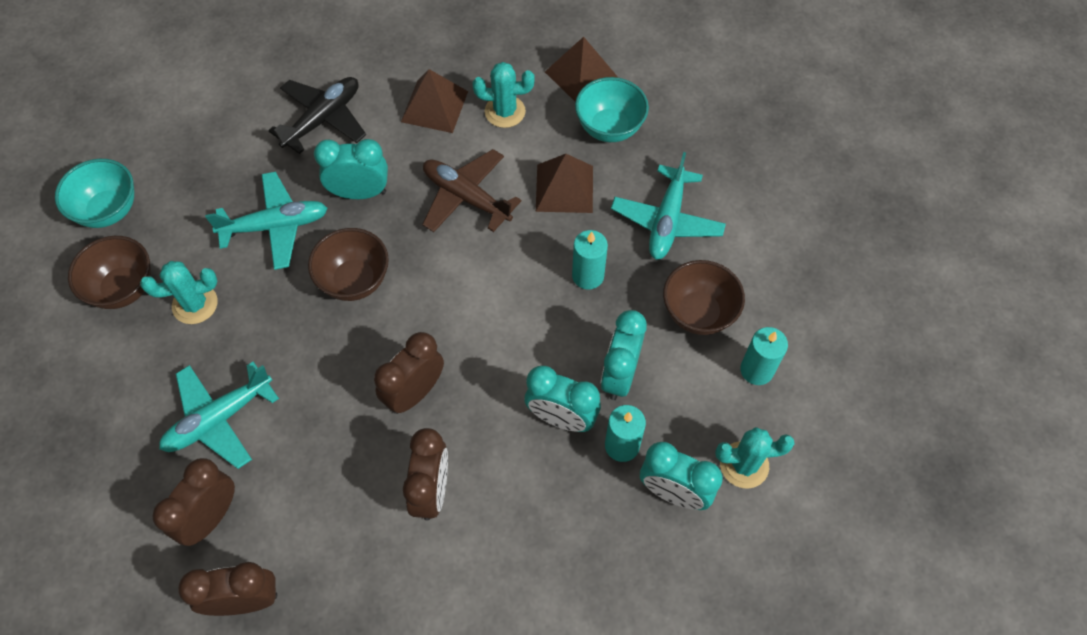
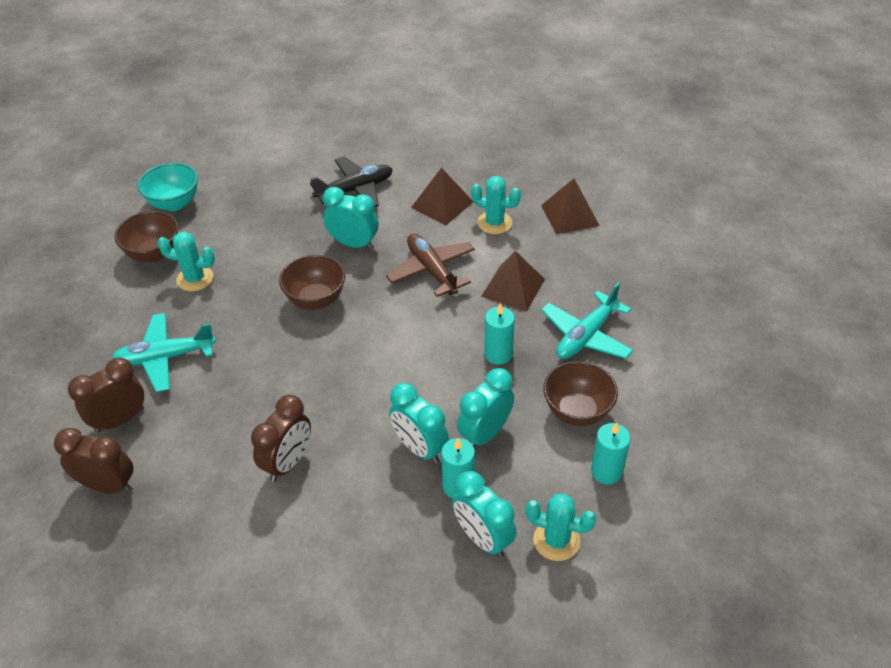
camera: 25 degrees right, 15 degrees down
turquoise plane [205,172,327,270] -> none
brown clock [374,332,444,414] -> none
turquoise bowl [575,77,649,142] -> none

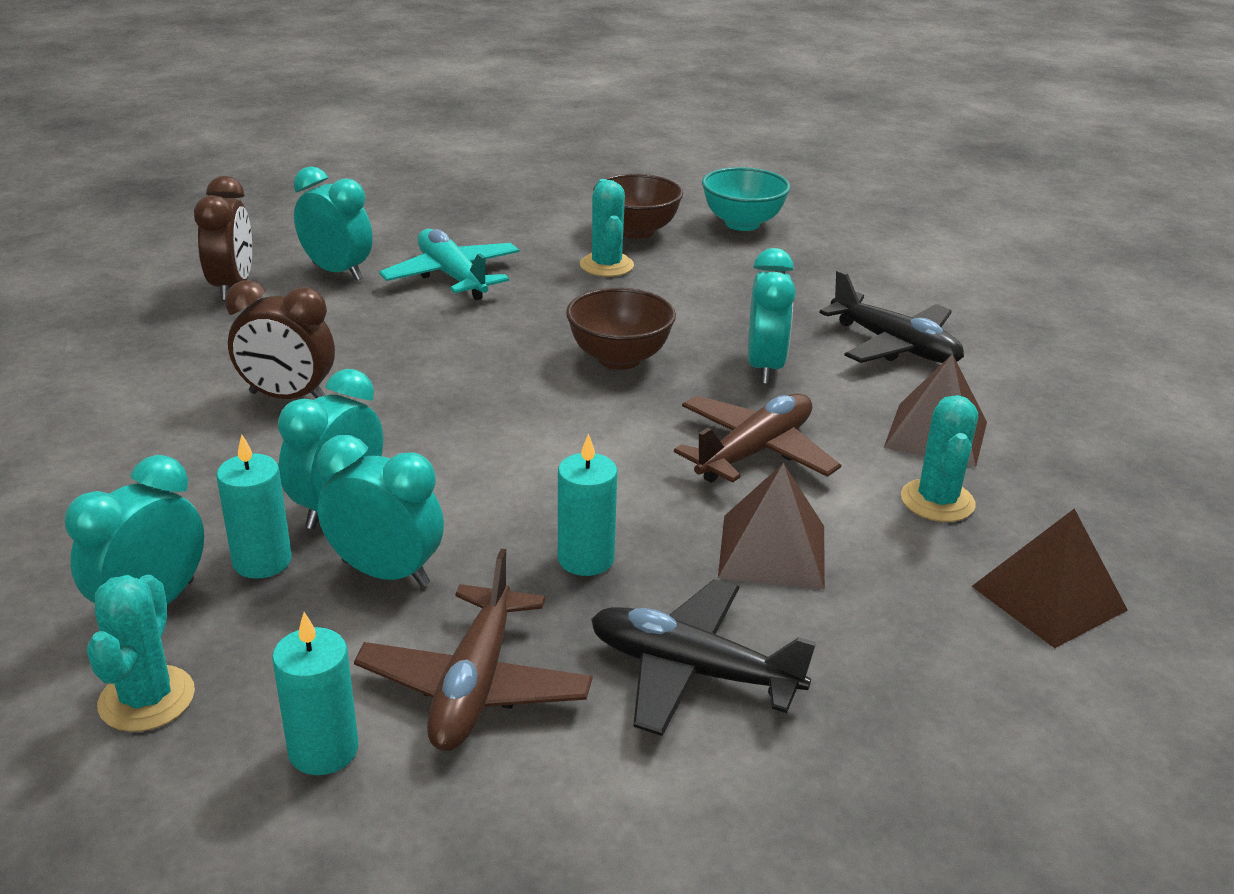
camera: 70 degrees right, 15 degrees down
brown clock [68,358,144,433] -> turquoise clock [294,166,373,281]
turquoise plane [541,282,634,359] -> black plane [591,579,816,736]
brown bowl [543,361,618,426] -> brown plane [354,549,592,751]

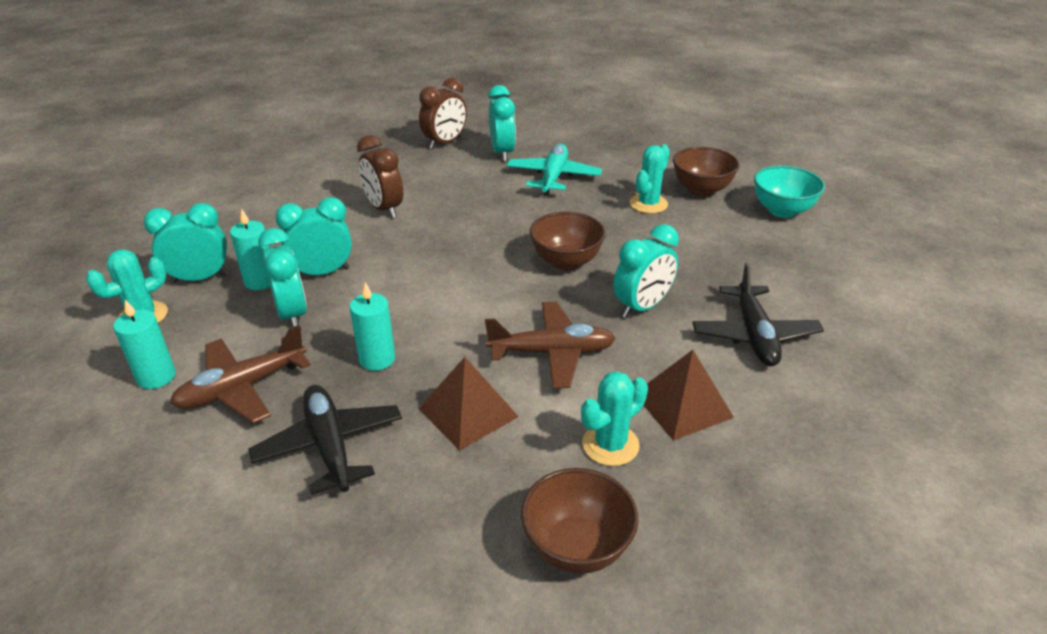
camera: 45 degrees right, 5 degrees up
brown pyramid [972,509,1128,648] -> brown bowl [521,468,639,574]

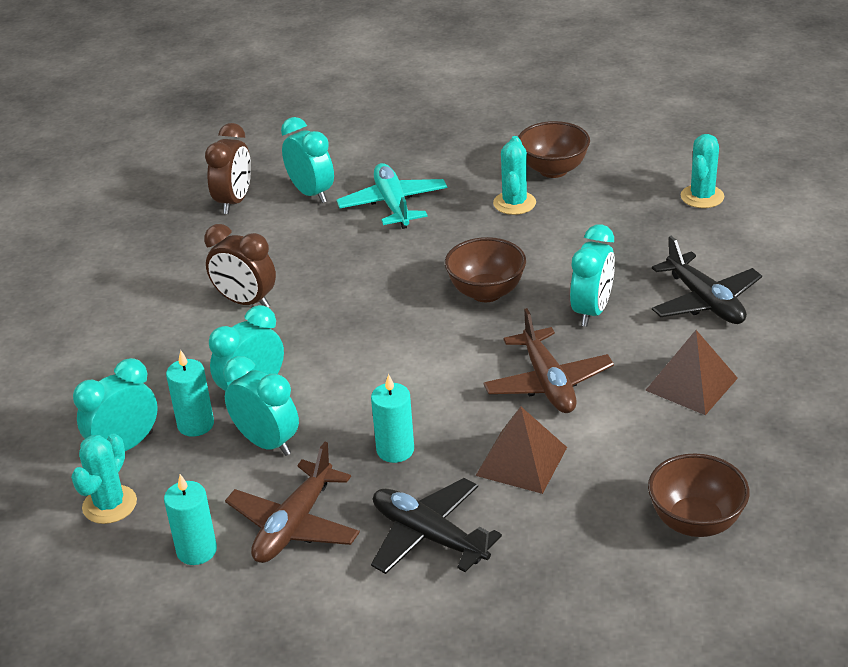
camera: 25 degrees left, 0 degrees up
brown plane [485,302,616,389] -> brown plane turned 105 degrees clockwise [483,308,614,413]
turquoise cactus [581,371,648,466] -> turquoise cactus moved to [681,134,724,208]
turquoise bowl [754,165,825,218] -> none

